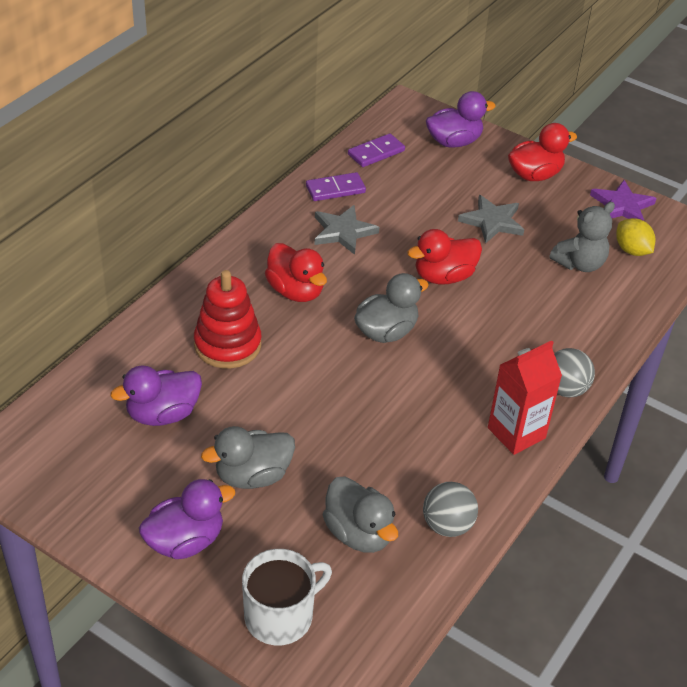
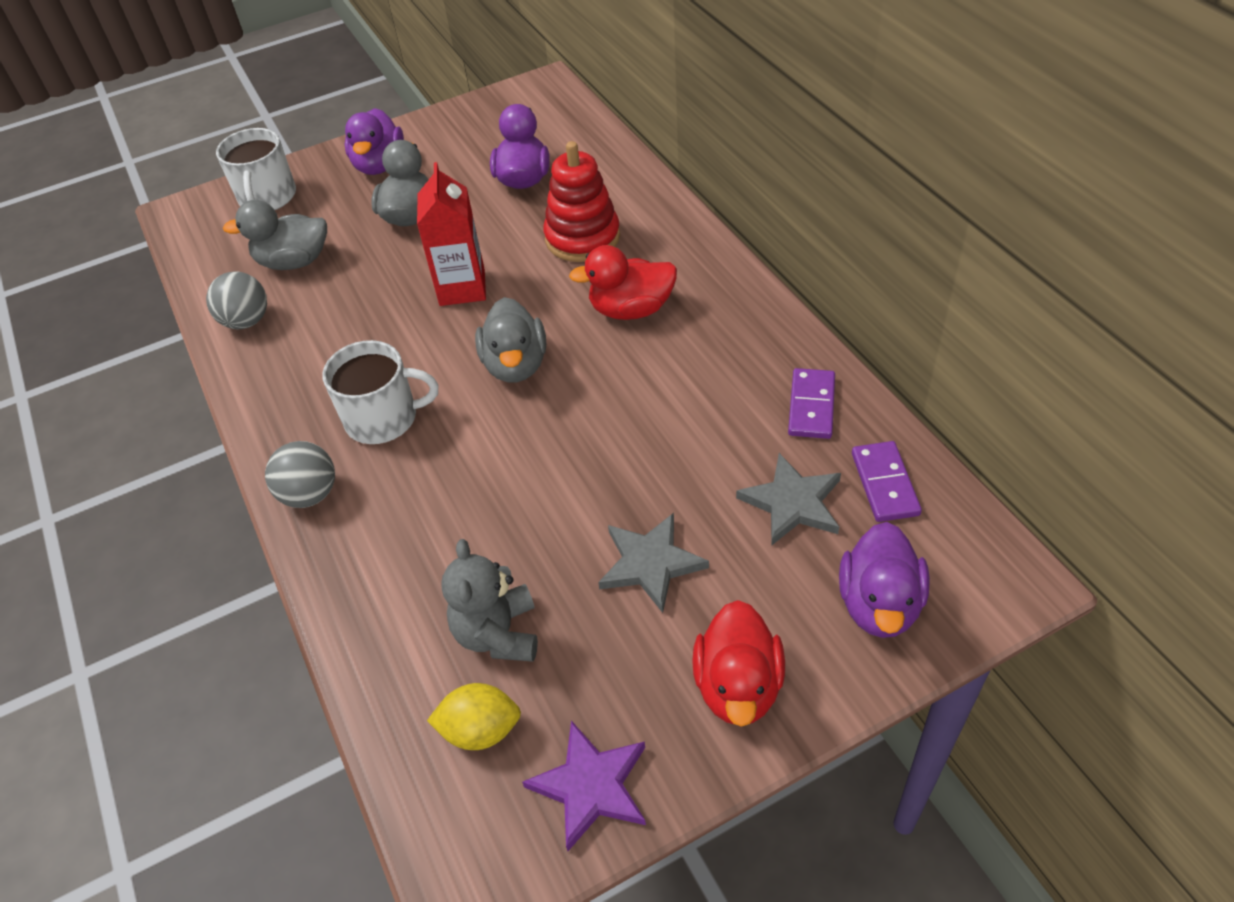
camera: 125 degrees right, 5 degrees up
grey star [314,205,379,255] -> grey star moved to [736,453,841,545]
red duck [407,229,482,284] -> none
red carton [488,340,562,455] -> red carton moved to [417,162,486,306]
none -> white mug [322,340,438,444]

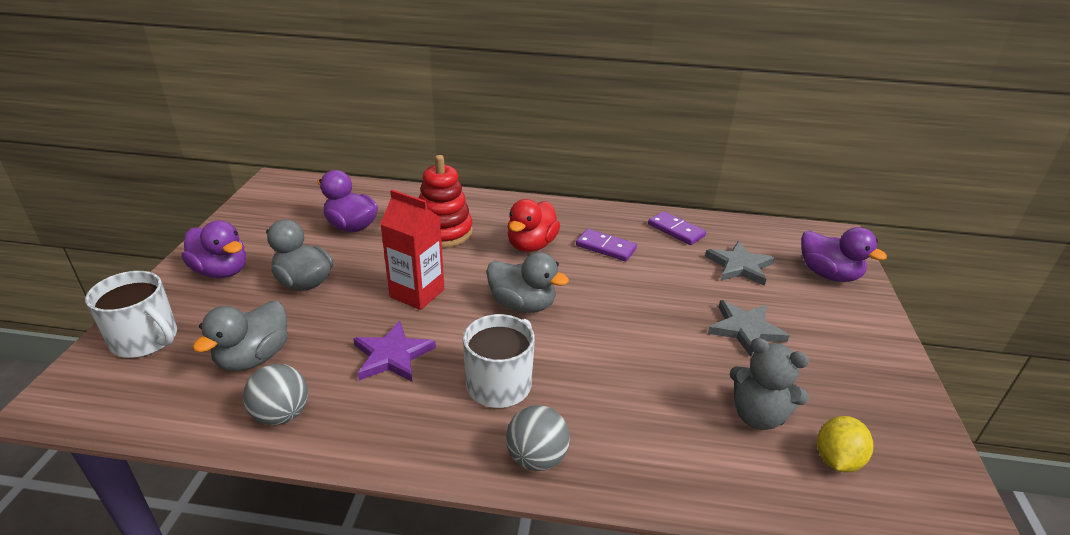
camera: 60 degrees left, 15 degrees down
purple star [522,721,646,851] -> purple star moved to [353,321,436,382]
red duck [692,600,785,727] -> none
purple domino [852,441,922,522] -> purple domino moved to [576,229,637,261]

